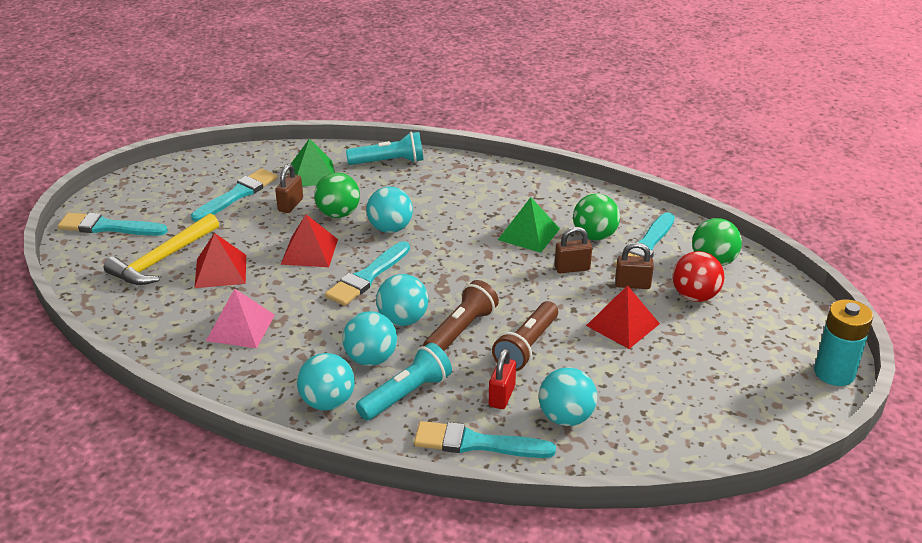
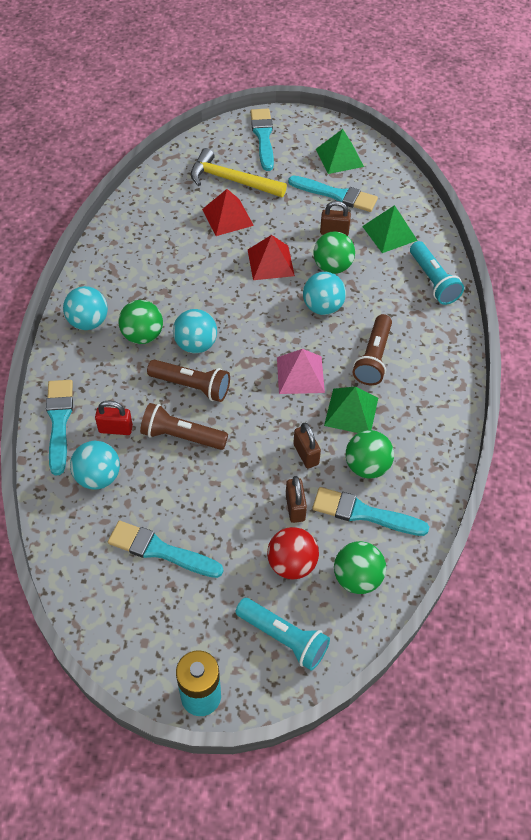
camera: 75 degrees right, 20 degrees up
pink pyramid [206,288,275,348] -> pink pyramid moved to [277,349,325,394]
turquoise brush [325,241,410,306] -> turquoise brush moved to [108,521,223,578]
turquoise ball [342,311,397,366] -> green ball [119,300,163,344]
turquoise flashlight [356,343,452,421] -> turquoise flashlight moved to [236,598,330,671]
red pyramid [586,285,660,349] -> none
none -> green pyramid [316,129,364,174]
none -> brown flashlight [353,314,392,385]

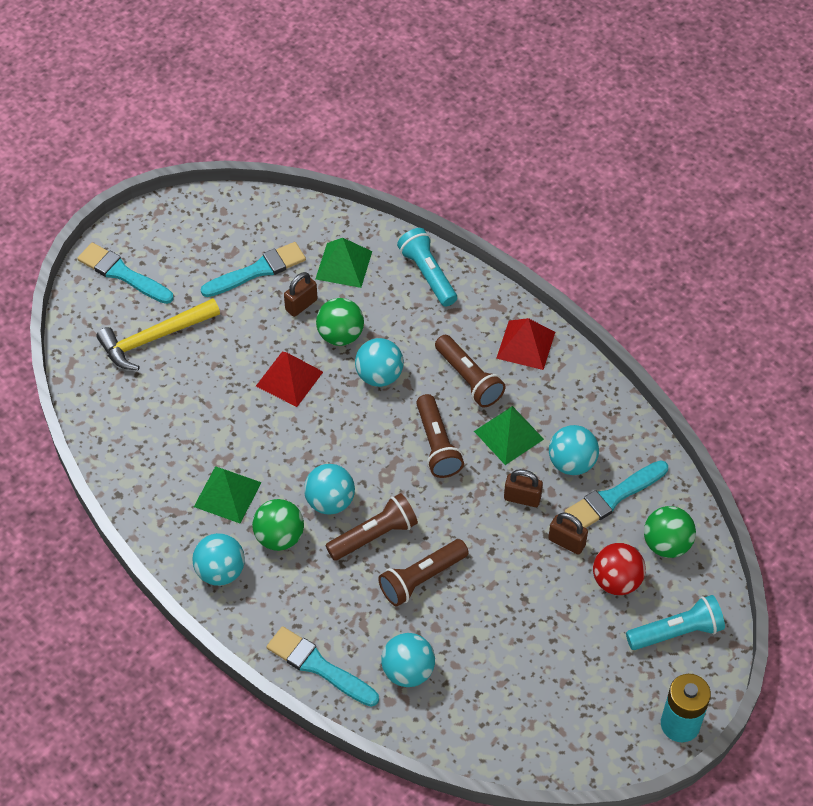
camera: 50 degrees left, 0 degrees up
red padlock [95,401,133,435] -> none
turquoise brush [108,521,223,578] -> none
red pyramid [202,189,254,236] -> red pyramid moved to [496,318,555,370]
pink pyramid [277,349,325,394] -> brown flashlight [416,394,464,478]
green pyramid [316,129,364,174] -> green pyramid moved to [194,466,262,523]
green ball [346,430,394,479] -> turquoise ball [549,425,599,475]
turquoise flashlight [410,241,464,305] -> turquoise flashlight turned 135 degrees counterclockwise [397,228,457,307]

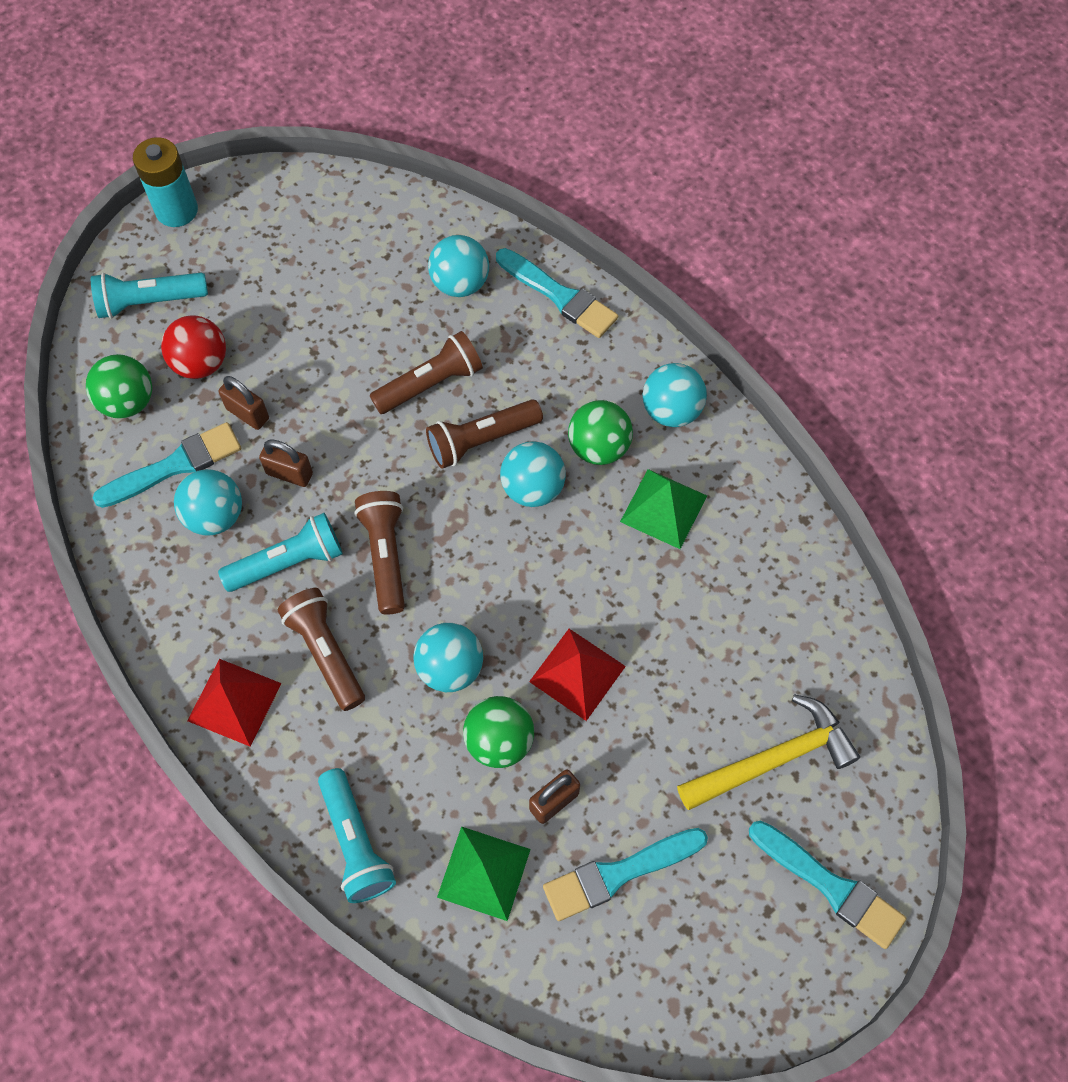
camera: 175 degrees left, 10 degrees up
green pyramid [474,406,544,465] -> turquoise flashlight [218,513,343,592]

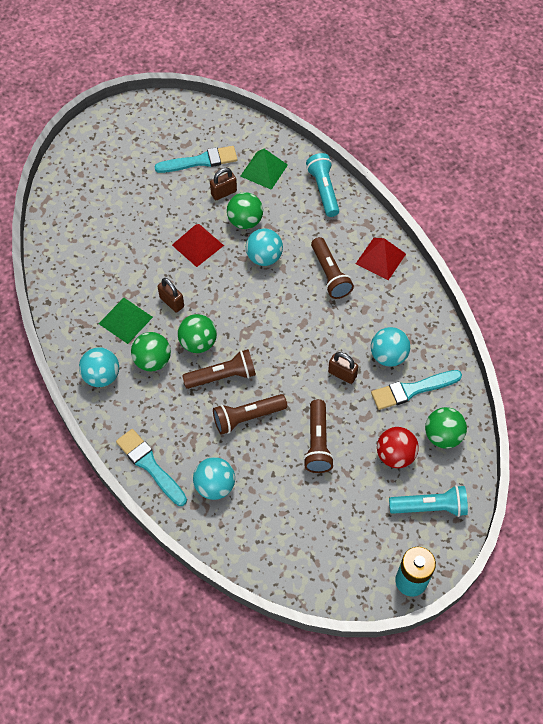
camera: 170 degrees left, 5 degrees down
brown padlock [218,376,269,430] -> brown padlock moved to [158,278,184,312]
turquoise flashlight [218,513,343,592] -> none
brown flashlight [354,491,405,615] -> brown flashlight moved to [303,399,334,473]
turquoise ball [500,441,566,507] -> green ball [178,314,217,353]
yellow hammer [677,694,860,810] -> none
turquoise brush [749,821,906,949] -> none

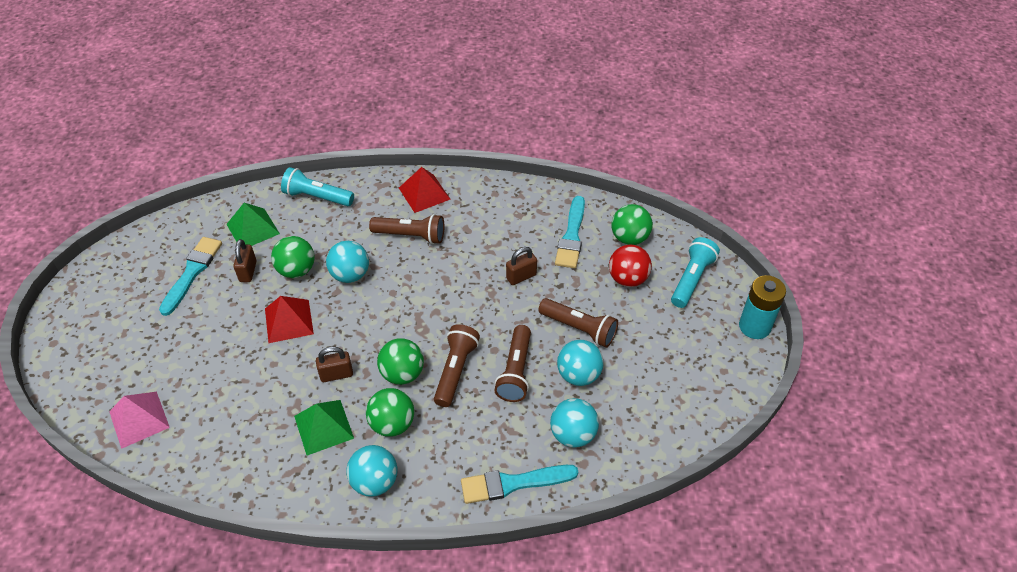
camera: 60 degrees left, 10 degrees down
turquoise ball [371,327,410,367] -> turquoise ball moved to [557,340,604,386]
none -> pink pyramid [109,391,170,449]

